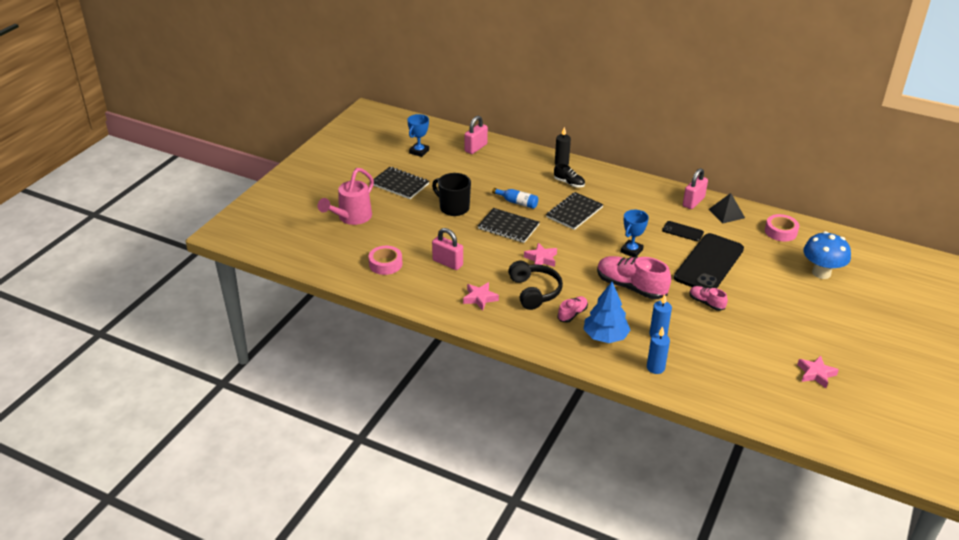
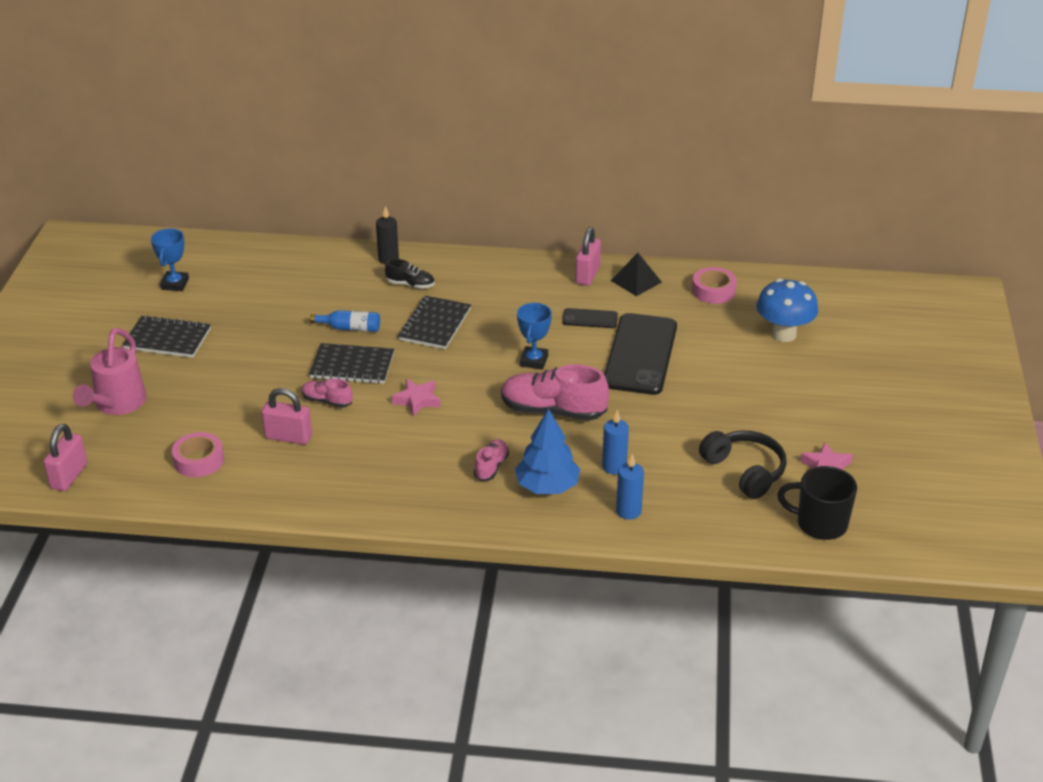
camera: 20 degrees left, 0 degrees up
black mug [432,173,471,216] -> black mug moved to [777,466,857,540]
pink star [463,282,499,310] -> none
pink padlock [464,116,488,154] -> pink padlock moved to [44,424,87,491]
black headphones [508,261,563,310] -> black headphones moved to [699,431,787,499]
pink shoe [689,286,728,311] -> pink shoe moved to [302,379,353,408]

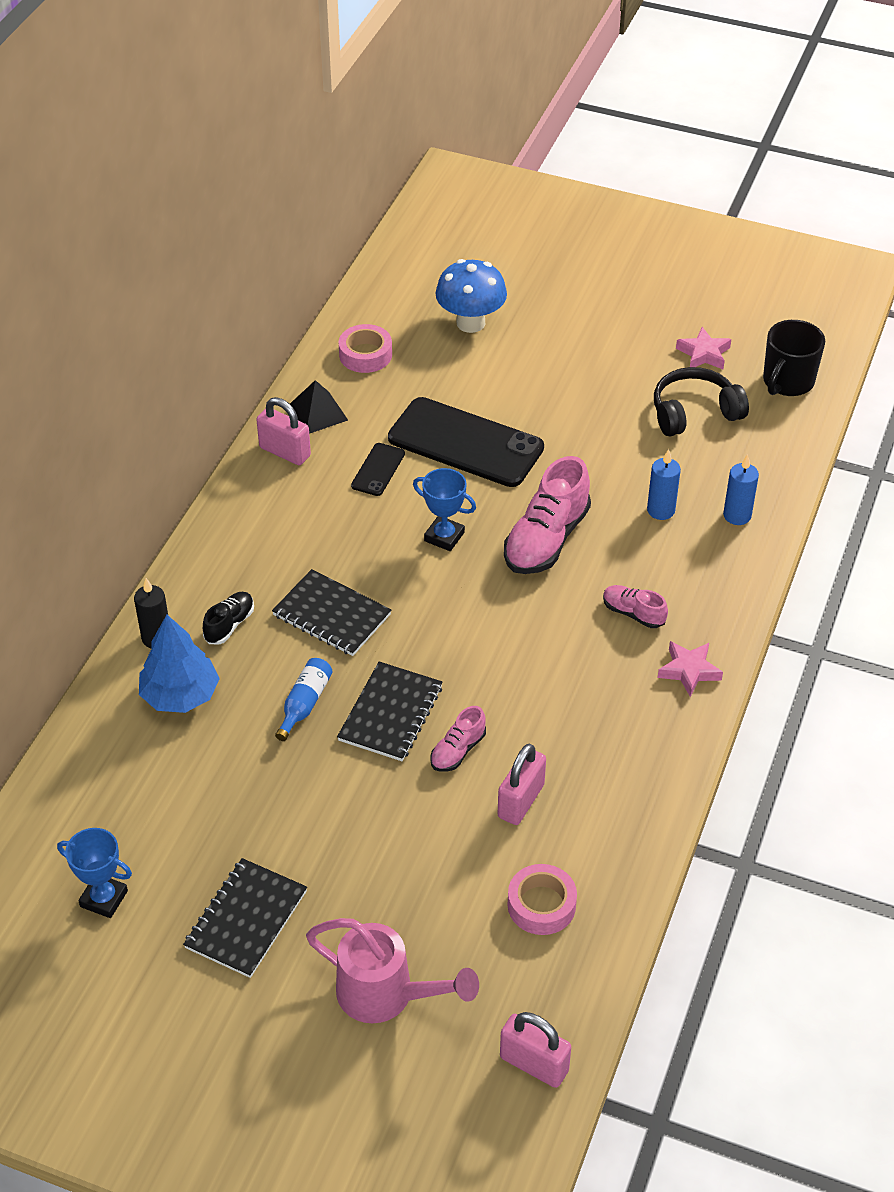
camera: 75 degrees left, 10 degrees up
pink star [391,379,440,417] -> pink star moved to [658,641,723,697]
blue tree [515,409,580,494] -> blue tree moved to [139,615,220,713]

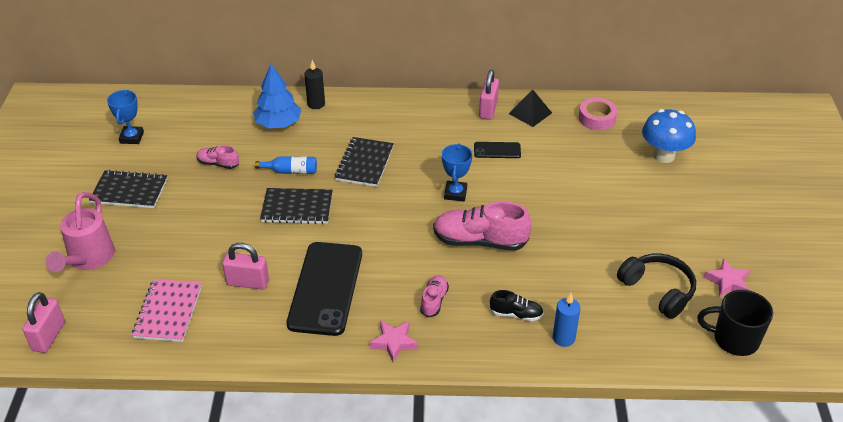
camera: 70 degrees right, 5 degrees down
black shoe [203,592,254,645] -> black shoe moved to [490,290,543,321]
black phone [388,397,544,487] -> black phone moved to [287,242,362,336]
pink shoe [430,706,486,772] -> pink shoe moved to [196,145,239,169]
pink tape [508,864,577,935] -> pink notebook [132,279,202,342]
blue candle [647,449,681,520] -> none

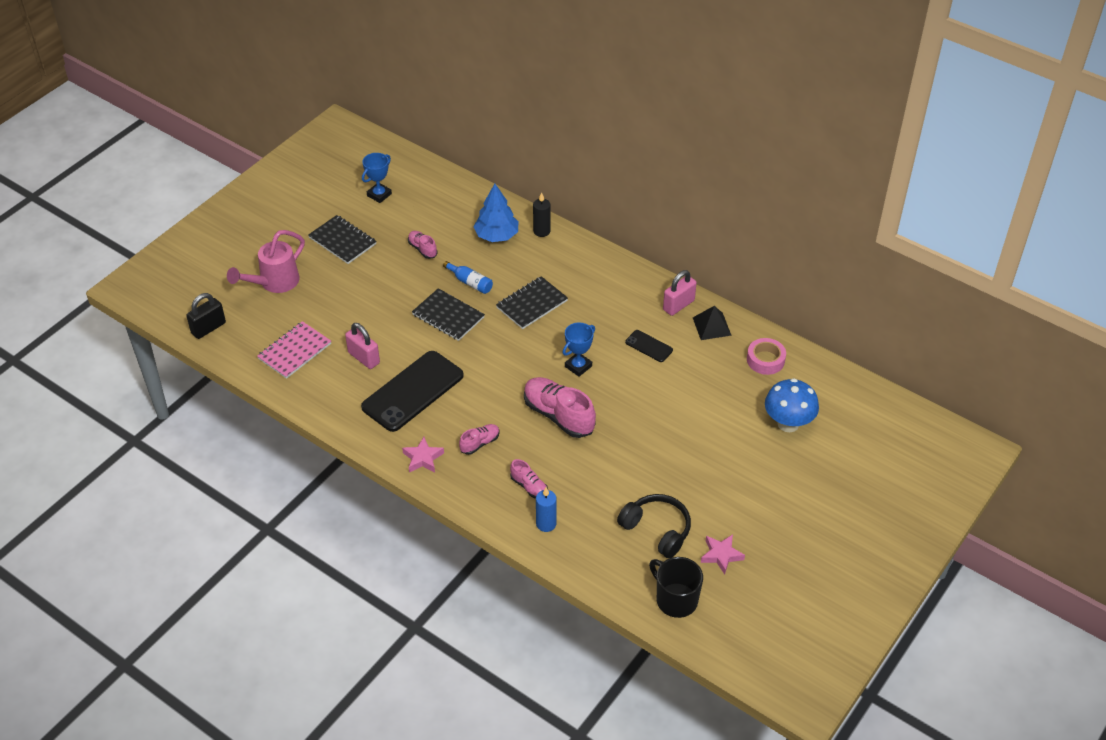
camera: 35 degrees right, 5 degrees up
pink padlock [23,292,65,353] -> black padlock [186,293,226,339]
black shoe [490,290,543,321] -> pink shoe [510,459,548,499]
black headphones [617,253,696,319] -> black headphones turned 45 degrees counterclockwise [617,494,691,558]

